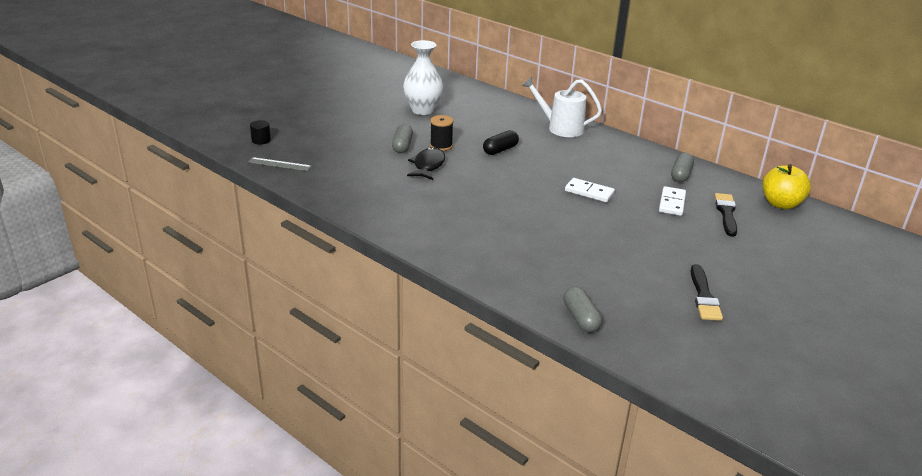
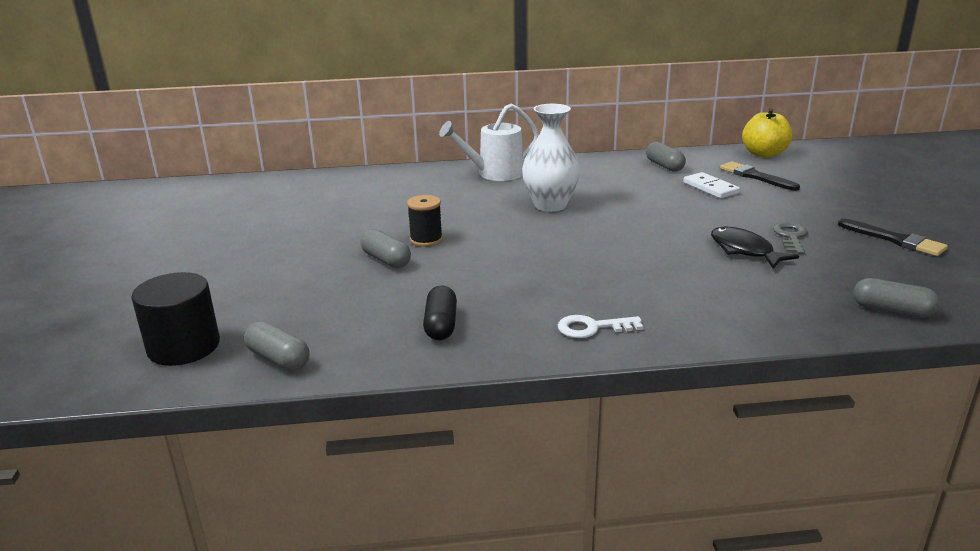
camera: 45 degrees left, 5 degrees down
grey ruler [248,157,312,171] -> grey capsule [244,321,310,371]
black cylinder [250,120,271,145] -> black cylinder [131,272,220,366], size x2.02
white vase [403,40,443,115] -> white vase moved to [522,104,580,212]
black fish [407,147,445,180] -> black fish moved to [711,227,799,269]
black capsule [483,130,519,155] -> black capsule moved to [423,285,457,340]
white domino [565,178,615,202] -> none
none -> white key [558,315,643,338]
none -> grey key [773,222,808,254]

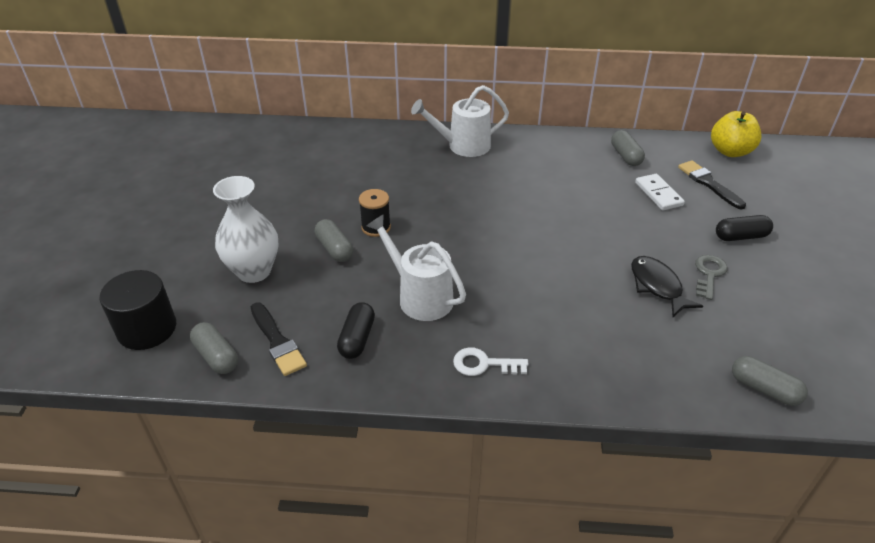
camera: 10 degrees right, 15 degrees up
white vase [522,104,580,212] -> white vase moved to [213,176,279,283]
black brush [838,218,948,256] -> black brush moved to [251,302,307,376]
none -> white watering can [367,214,466,321]
none -> black capsule [716,215,773,241]

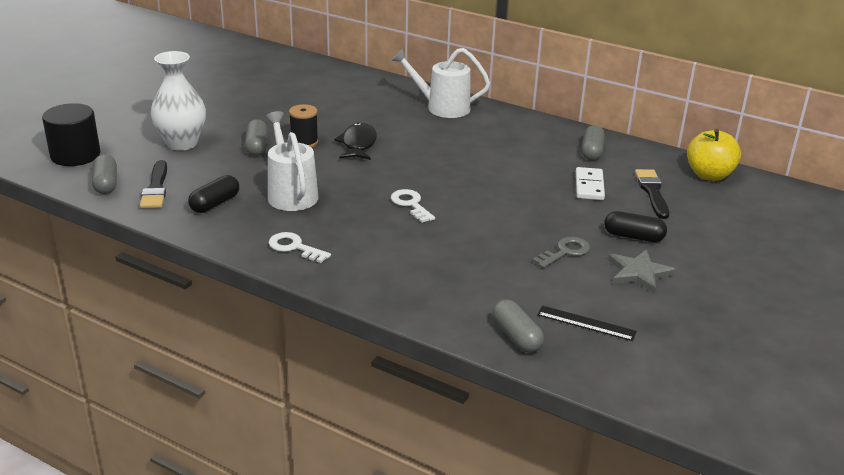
camera: 25 degrees right, 10 degrees down
black fish [631,256,703,317] -> black fish moved to [334,123,377,160]
none -> white key [391,189,435,223]
none -> black ruler [537,305,637,341]
none -> grey star [608,249,676,293]

